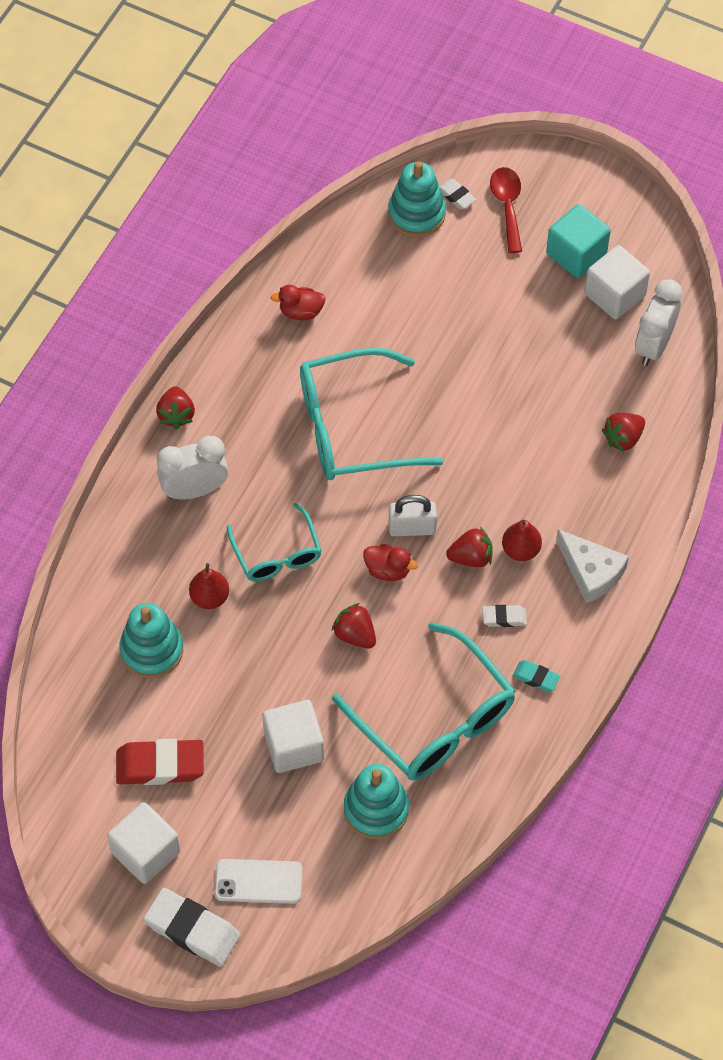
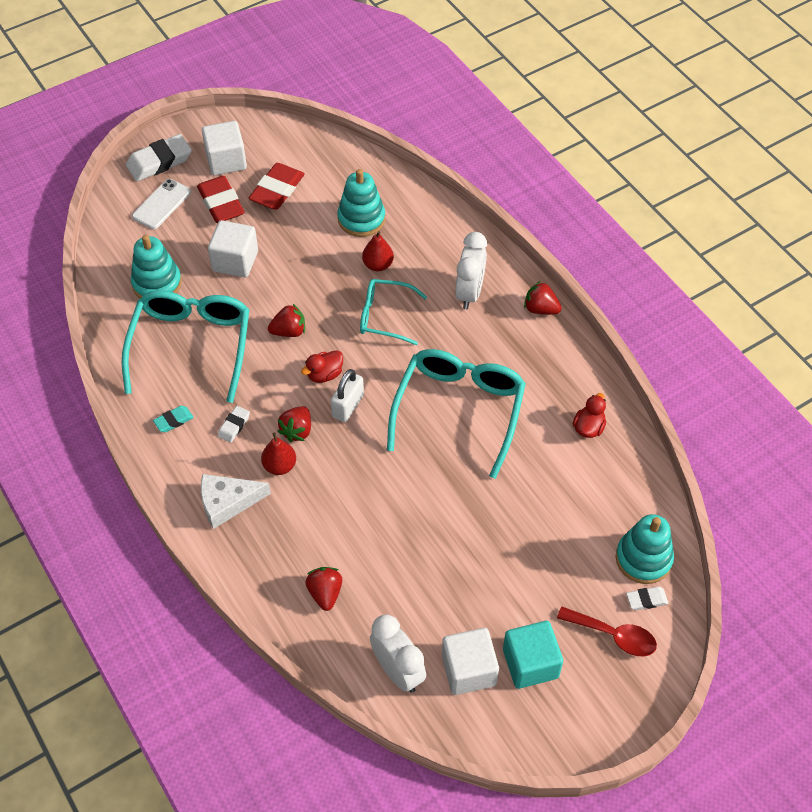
camera: 120 degrees right, 5 degrees down
turquoise glasses [332,622,515,781] -> turquoise glasses turned 105 degrees clockwise [122,290,249,403]
none -> red eraser [197,176,245,223]

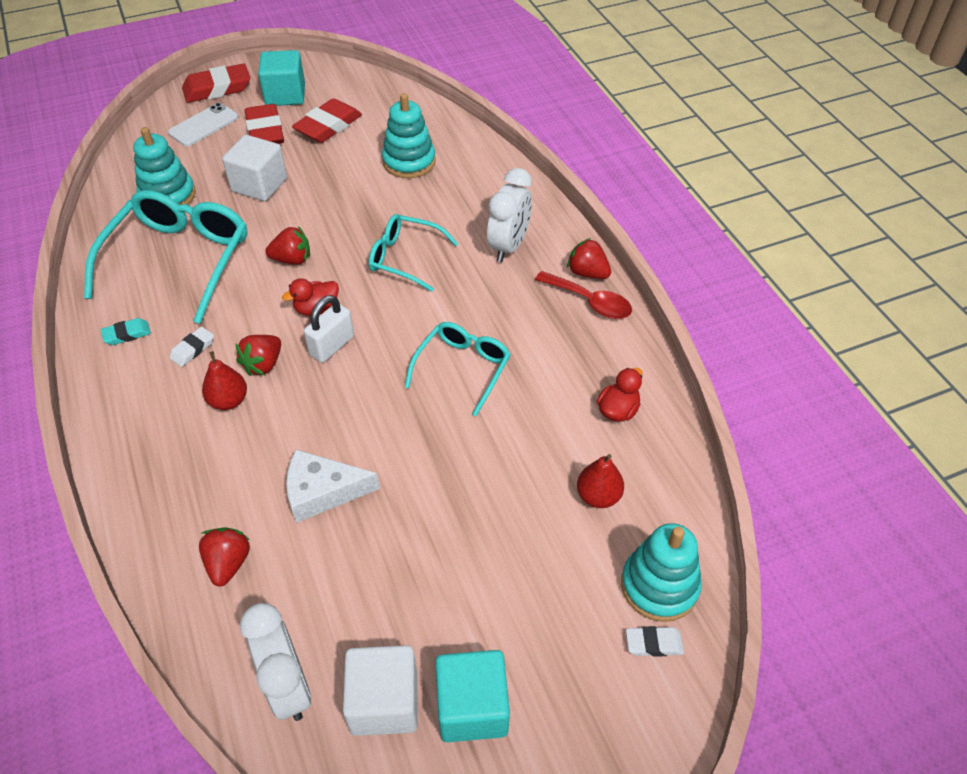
camera: 10 degrees right, 5 degrees down
white eraser [126,134,192,181] -> red eraser [182,64,250,103]
white cheese [201,474,271,529] -> white cheese moved to [286,449,380,523]
white cube [202,121,247,175] -> turquoise cube [258,50,305,106]
red pear [362,231,394,271] -> red pear moved to [577,454,624,508]
turquoise glasses [387,349,526,479] -> turquoise glasses [405,322,511,416], size x0.58
red spoon [557,607,657,657] -> red spoon moved to [535,271,632,319]

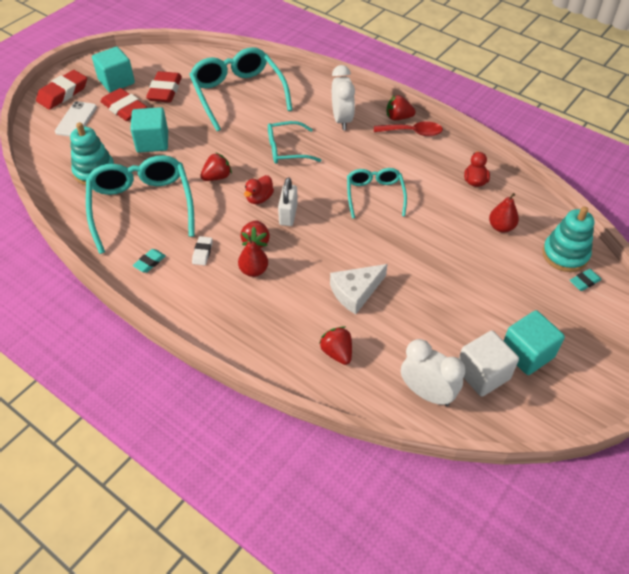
camera: 30 degrees left, 0 degrees up
white cube [222,135,287,201] -> turquoise cube [130,107,168,153]
turquoise stacking toy [382,93,436,178] -> turquoise glasses [189,47,292,131]
white eraser [626,626,684,657] -> turquoise eraser [570,269,602,291]

